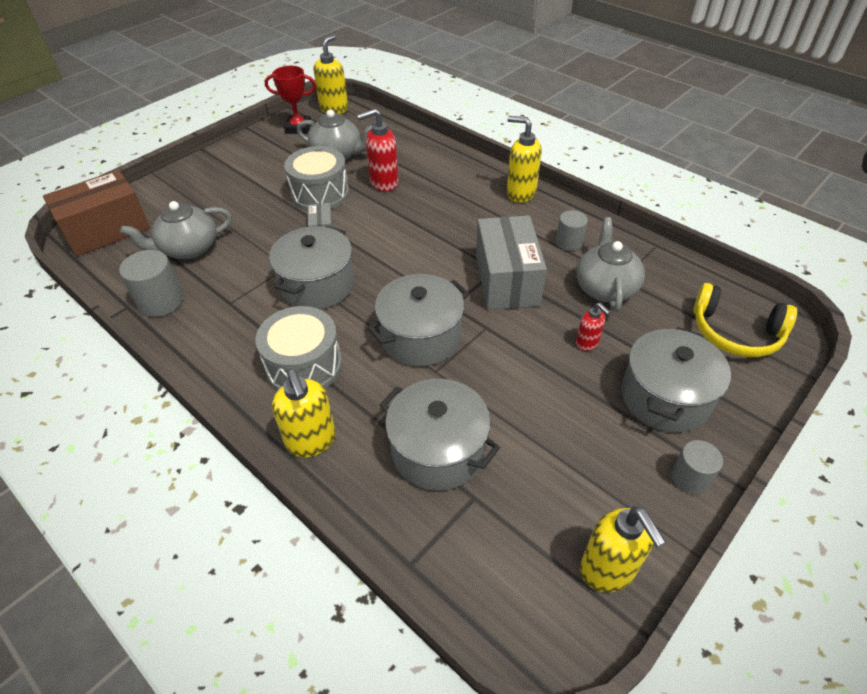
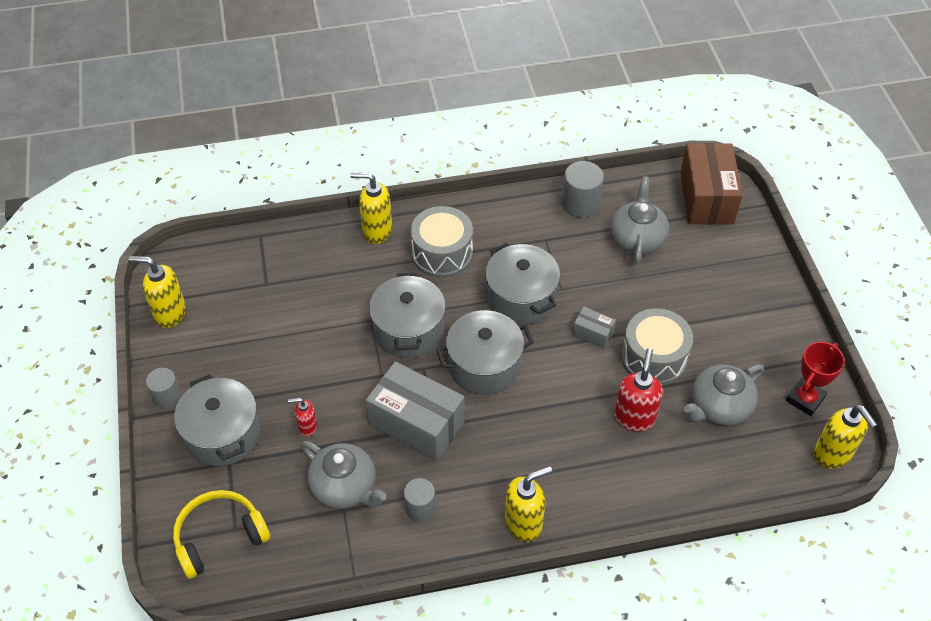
camera: 125 degrees right, 5 degrees up
grey pot [380,379,500,491] -> grey pot moved to [436,310,534,395]

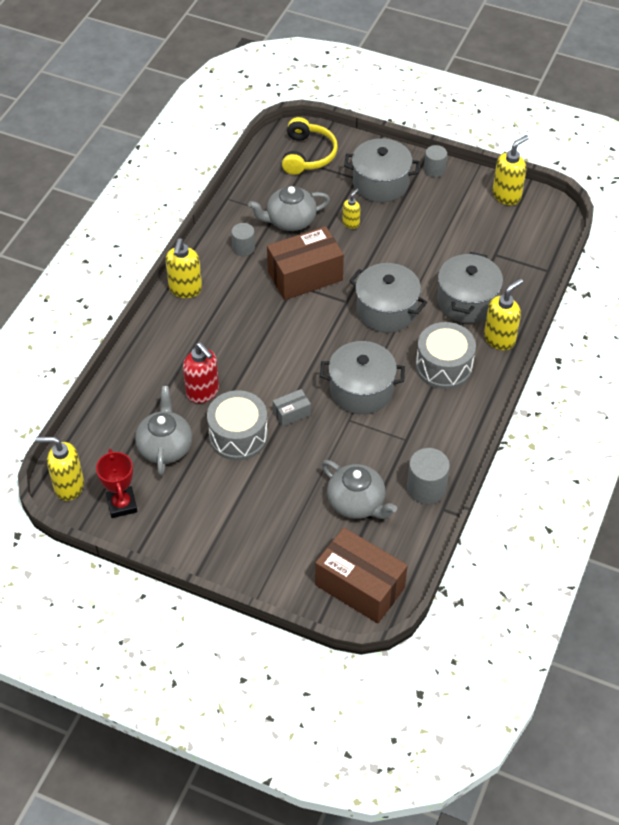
camera: 125 degrees right, 0 degrees up
red soap dispenser [288,398,317,436] -> yellow soap dispenser [342,189,360,229]
grey box [366,361,465,461] -> brown box [267,226,344,300]
grey pot [436,310,534,395] -> grey pot moved to [437,252,503,323]

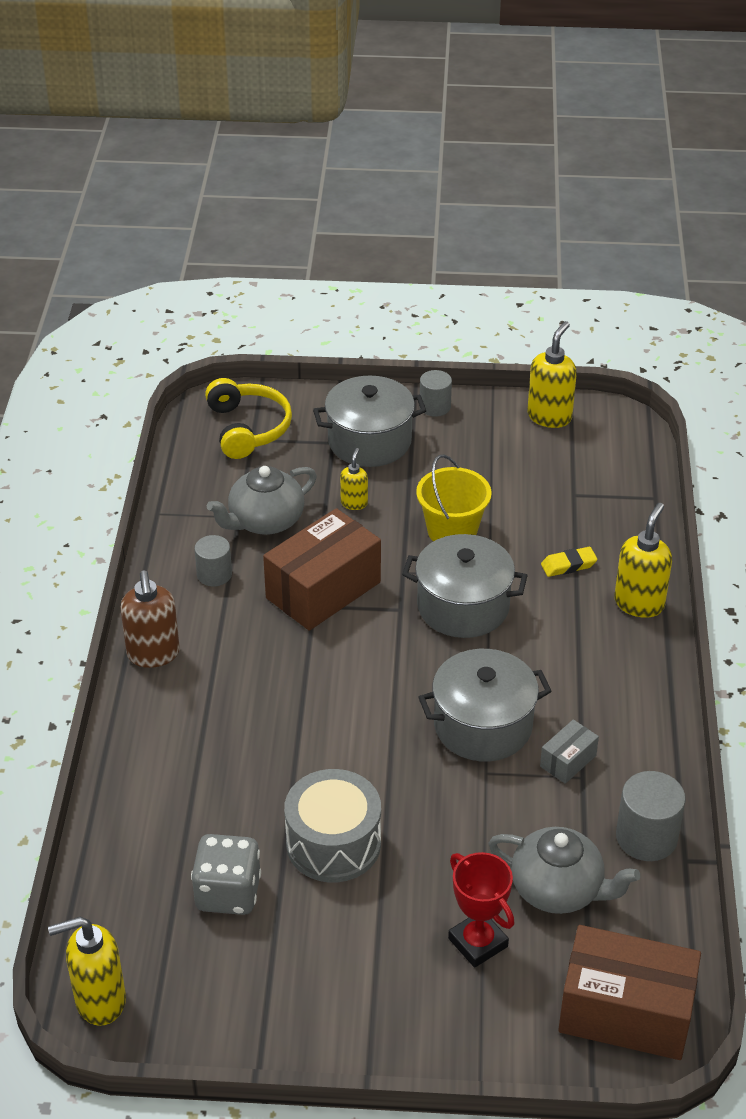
camera: 20 degrees left, 10 degrees down
red trophy [96,449,138,518] -> red trophy moved to [448,852,514,968]
grey teapot [135,386,192,475] -> grey dice [191,834,261,915]
yellow soap dispenser [165,238,202,298] -> brown soap dispenser [120,570,180,668]
red soap dispenser [183,342,219,403] -> none
grey box [273,389,311,427] -> grey box moved to [540,720,599,784]
grey drum [416,322,476,389] -> none
grey pot [437,252,503,323] -> yellow eraser [541,547,598,577]
none -> yellow bucket [416,455,492,541]

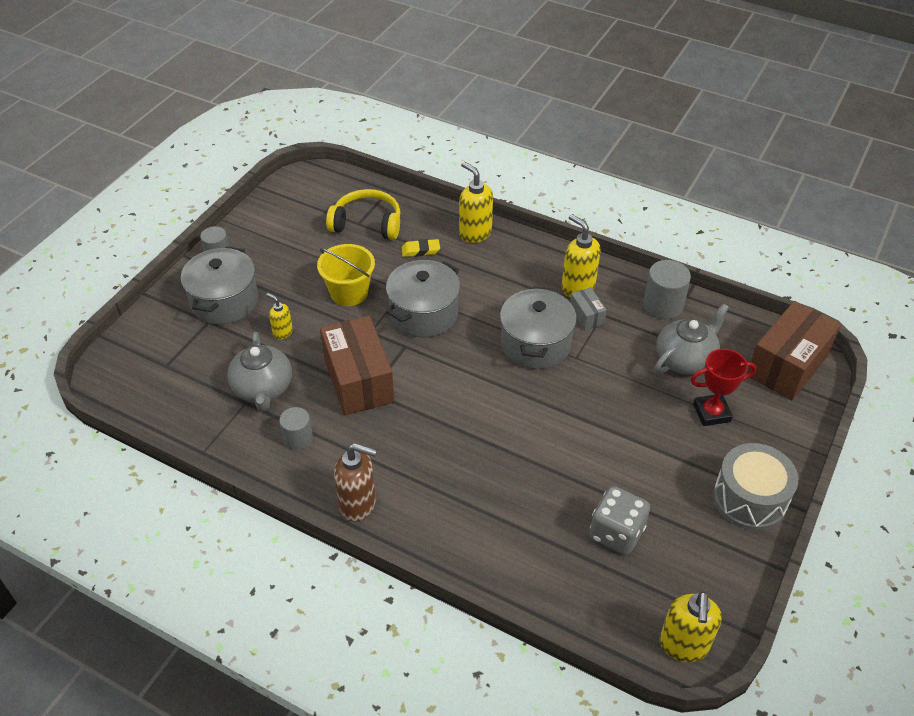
camera: 65 degrees left, 5 degrees up
yellow headphones [205,378,292,459] -> yellow headphones moved to [326,189,401,240]
grey drum [284,769,381,882] -> grey drum moved to [713,443,798,531]
yellow soap dispenser [527,321,577,428] -> yellow soap dispenser moved to [562,214,601,297]
yellow eraser [541,547,598,577] -> yellow eraser turned 75 degrees clockwise [402,239,440,257]

